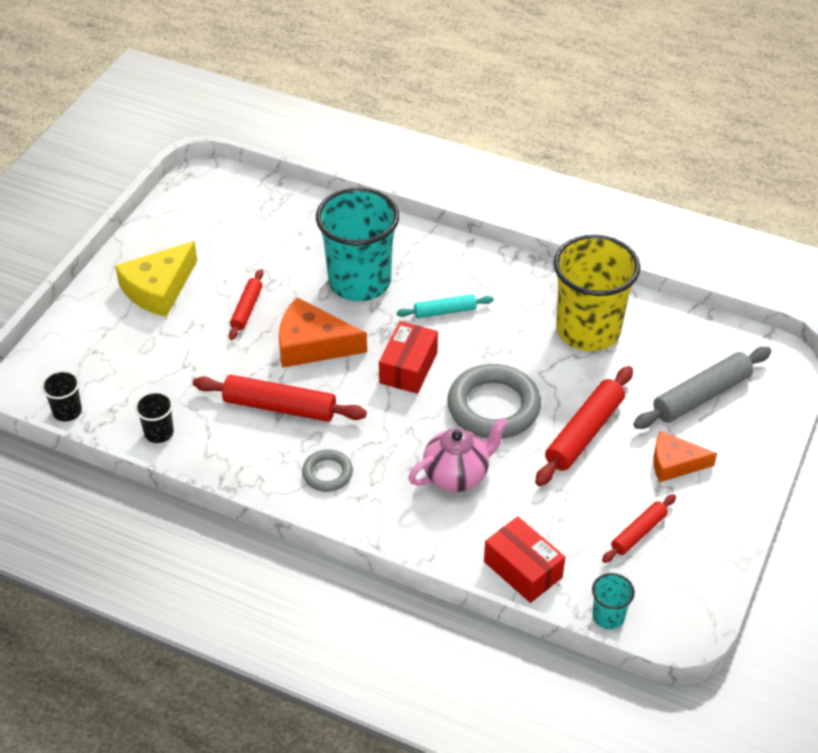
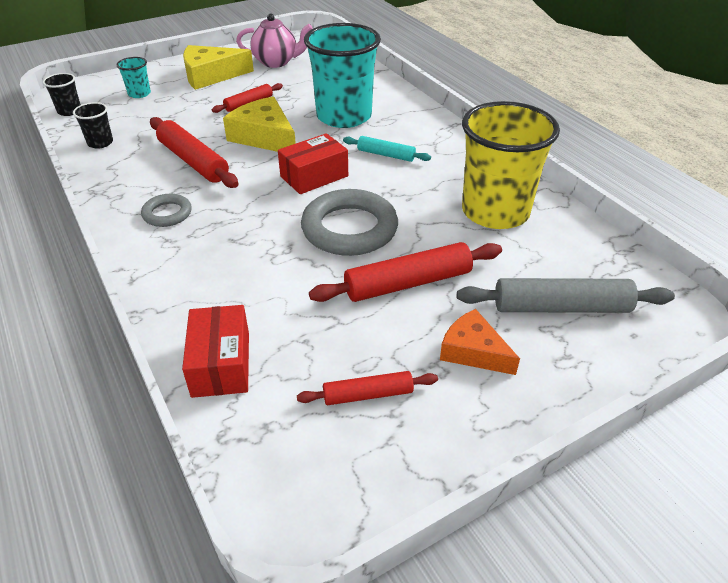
camera: 35 degrees right, 5 degrees down
orange cheese [279,297,367,368] -> yellow cheese [223,96,296,152]
pink teapot [408,417,508,492] -> pink teapot moved to [236,14,313,68]
turquoise cup [592,573,635,629] -> turquoise cup moved to [117,57,151,98]

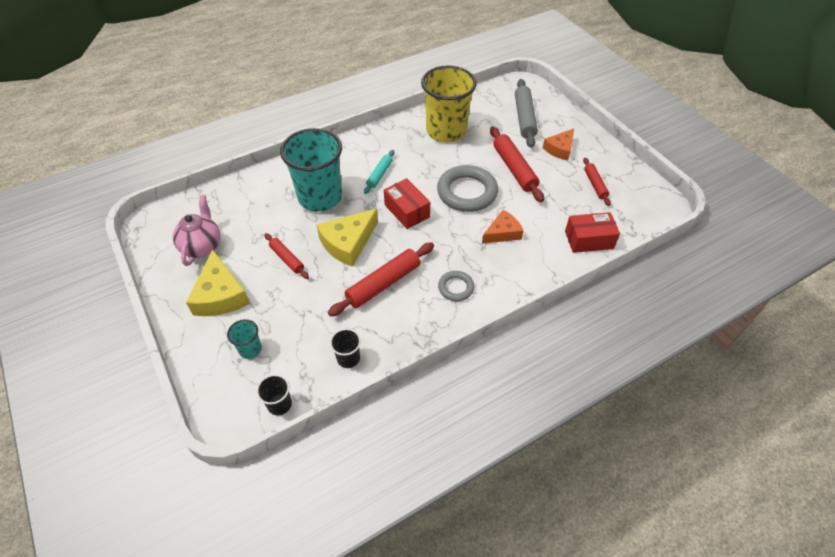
camera: 90 degrees left, 10 degrees up
none -> orange cheese [482,210,523,244]

